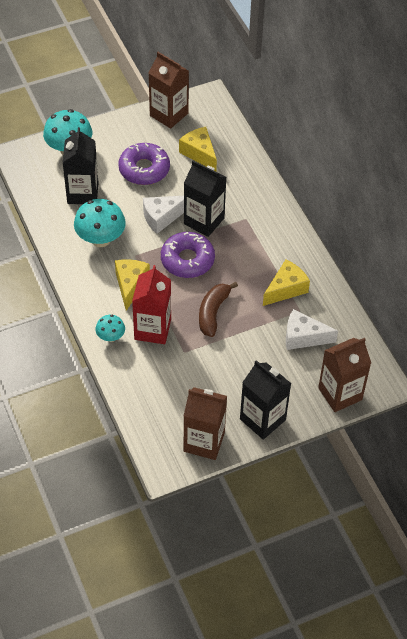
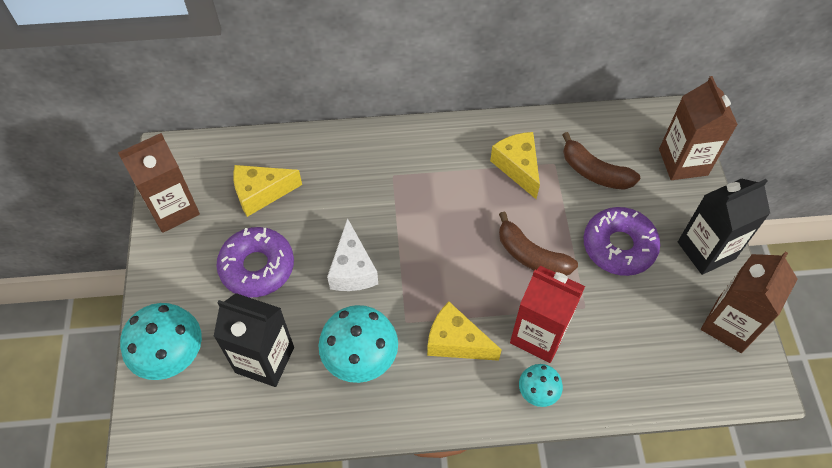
camera: 70 degrees left, 5 degrees up
purple donut [161,232,215,278] -> purple donut moved to [584,207,660,276]
black carton [184,160,226,237] -> none
white cheese [286,309,338,350] -> brown banana [562,132,640,190]

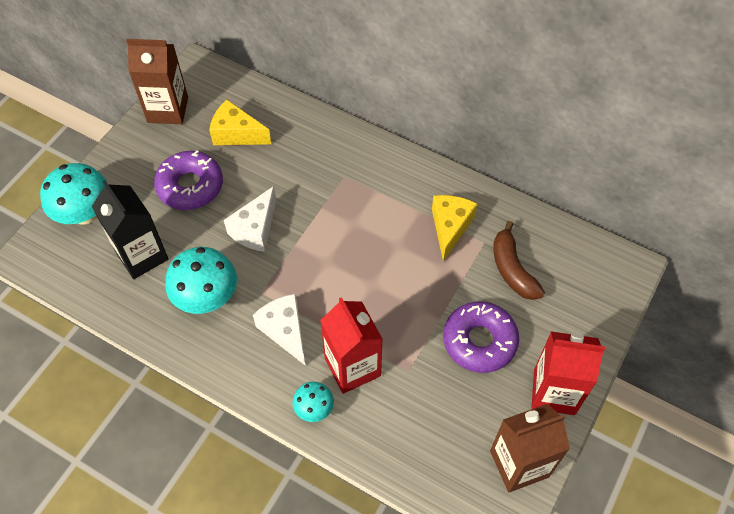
camera: 35 degrees right, 0 degrees up
yellow cheese [427,302,502,361] -> white cheese [253,294,305,365]
brown banana [499,212,578,276] -> none
brown carton [659,76,738,180] -> none
black carton [678,178,770,275] -> red carton [532,331,605,415]

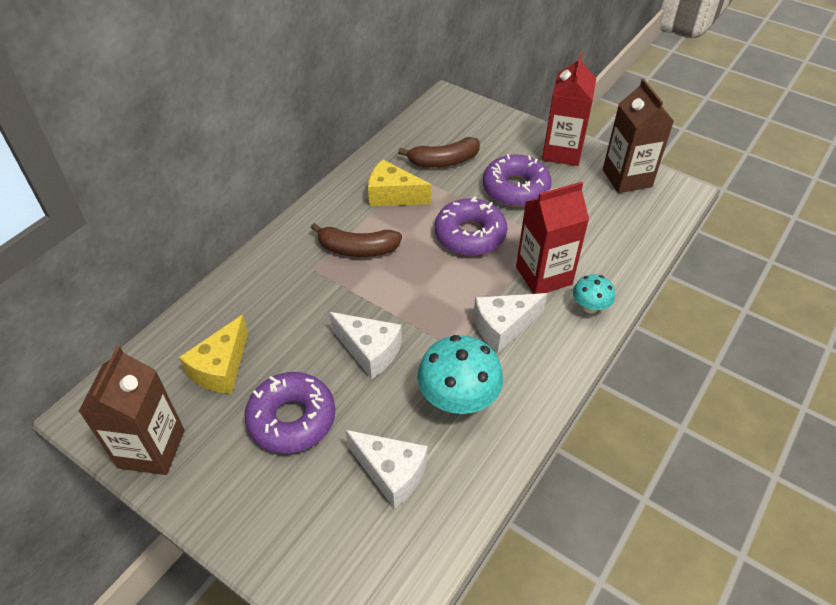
camera: 85 degrees left, 10 degrees down
turquoise mushroom [40,163,108,225] -> none
black carton [92,180,168,279] -> white cheese [345,430,428,509]
none -> brown banana [311,223,402,257]
none -> purple donut [435,196,508,255]

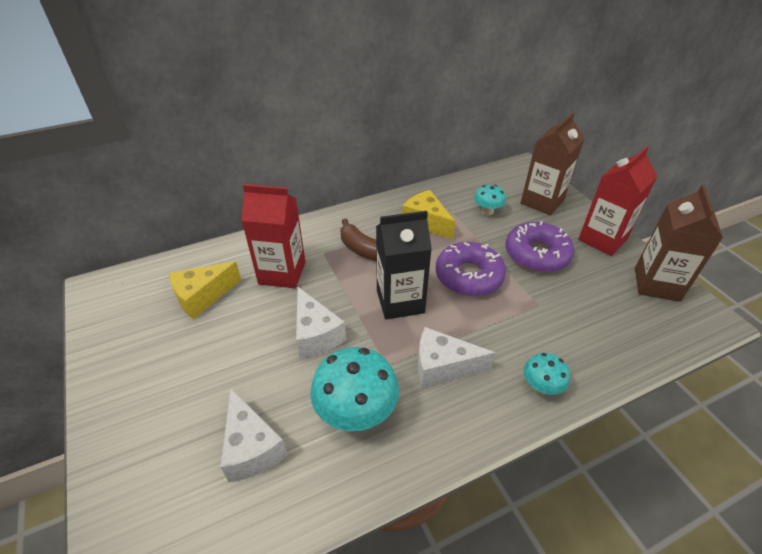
camera: 30 degrees right, 5 degrees down
brown carton [78,346,185,475] -> brown carton moved to [521,112,584,216]
purple donut [244,372,335,454] -> none
brown banana [398,137,480,167] -> turquoise mushroom [474,185,506,215]
red carton [516,182,589,294] -> red carton moved to [241,184,306,288]
none -> black carton [376,211,432,320]

